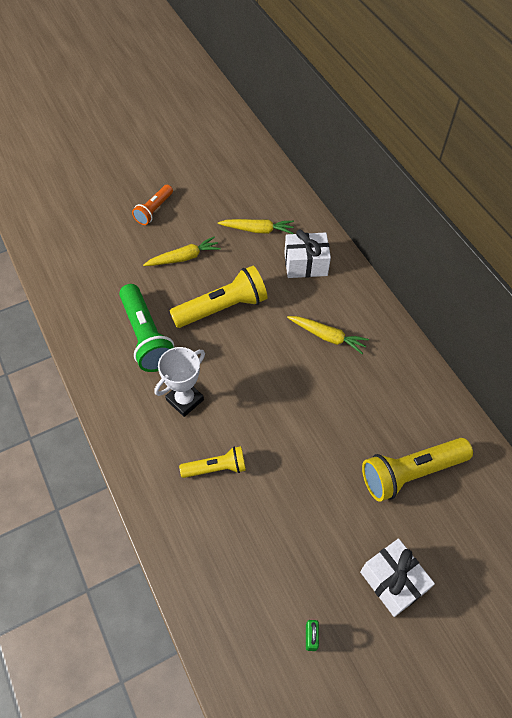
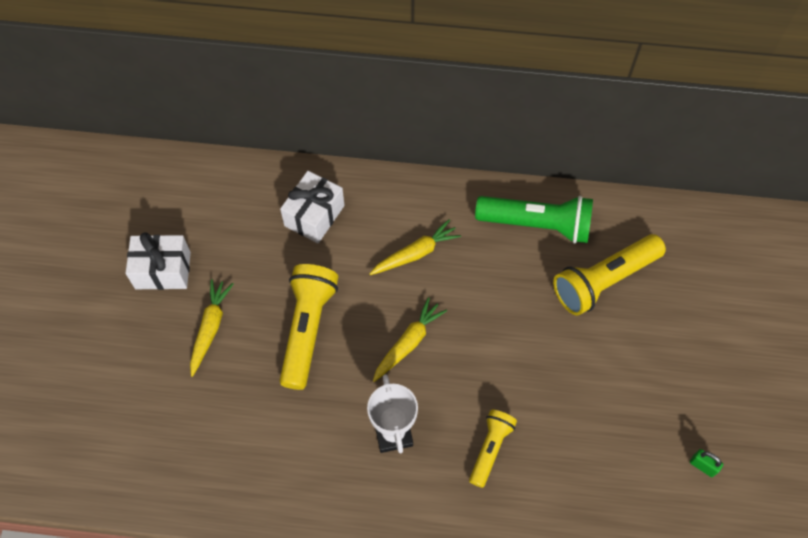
camera: 55 degrees left, 5 degrees up
green flashlight [119,284,174,372] -> green flashlight moved to [475,196,593,244]
orange flashlight [132,185,173,225] -> none
yellow carrot [218,219,294,234] -> yellow carrot moved to [373,297,447,382]
white gift [360,538,435,617] -> white gift moved to [126,233,191,290]
yellow flashlight [362,438,473,502] -> yellow flashlight turned 45 degrees clockwise [553,234,666,316]

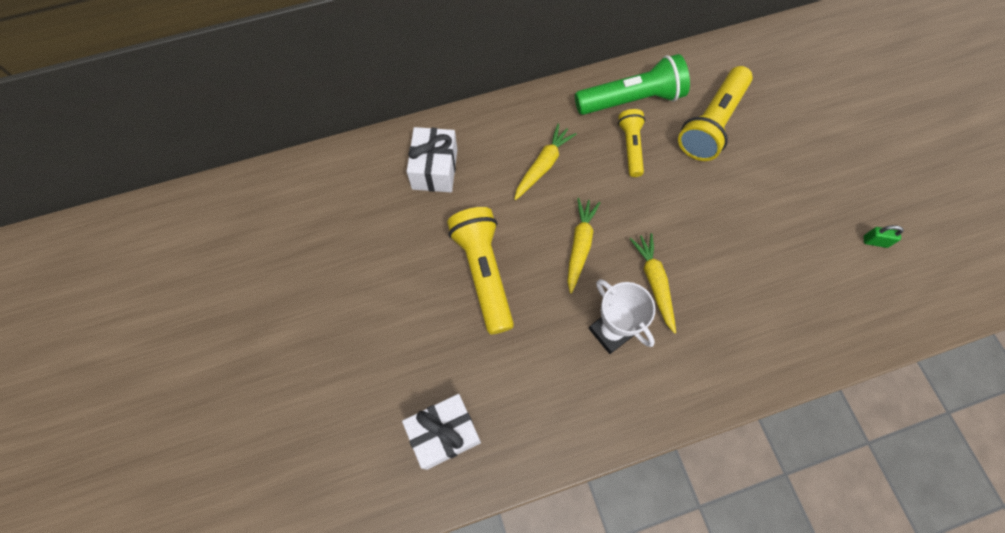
camera: 25 degrees left, 5 degrees up
white gift [126,233,191,290] -> white gift moved to [402,394,481,470]
yellow carrot [190,279,233,377] -> yellow carrot moved to [630,233,676,334]
yellow flashlight [469,409,517,488] -> yellow flashlight moved to [618,109,645,177]

